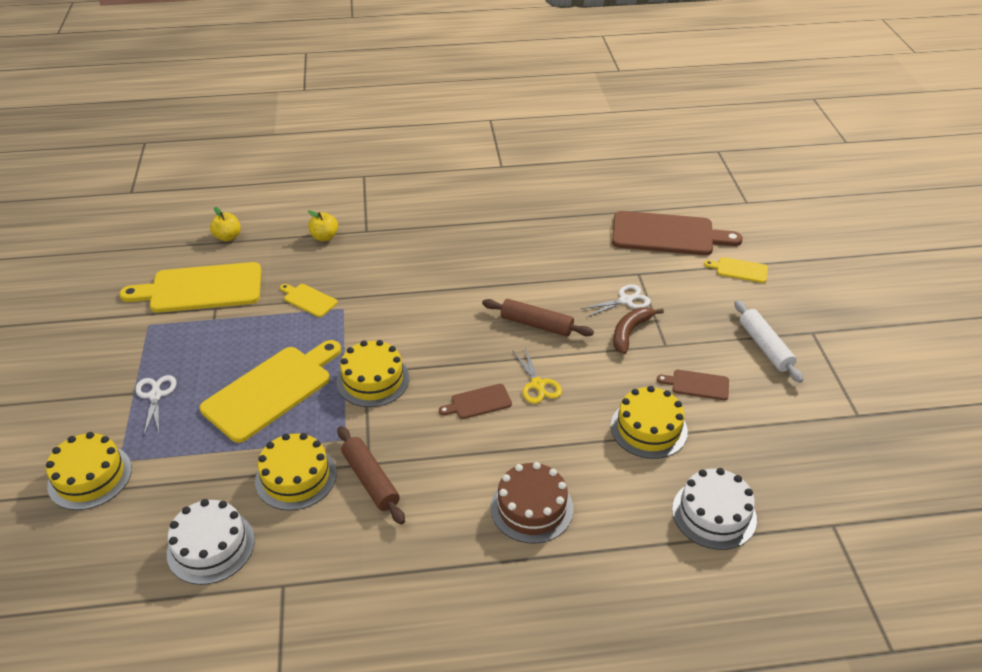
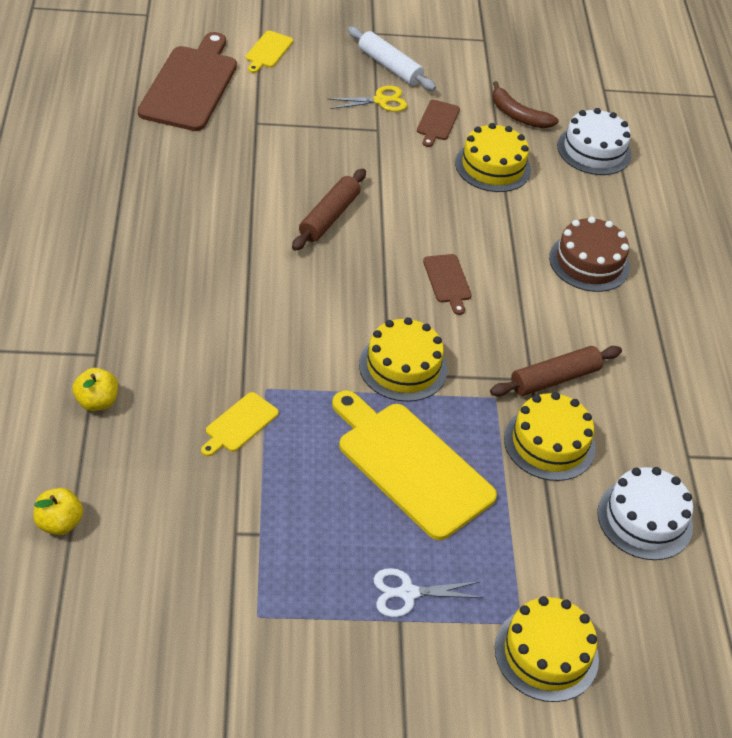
camera: 90 degrees left, 5 degrees up
yellow cutting board [120,262,261,313] -> none
yellow scissors [512,348,562,404] -> yellow scissors moved to [328,86,407,112]
white scissors [580,284,651,318] -> none
brown banana [613,307,664,354] -> brown banana moved to [492,81,559,128]
white rolling pin [734,300,803,383] -> white rolling pin turned 60 degrees clockwise [348,27,436,91]

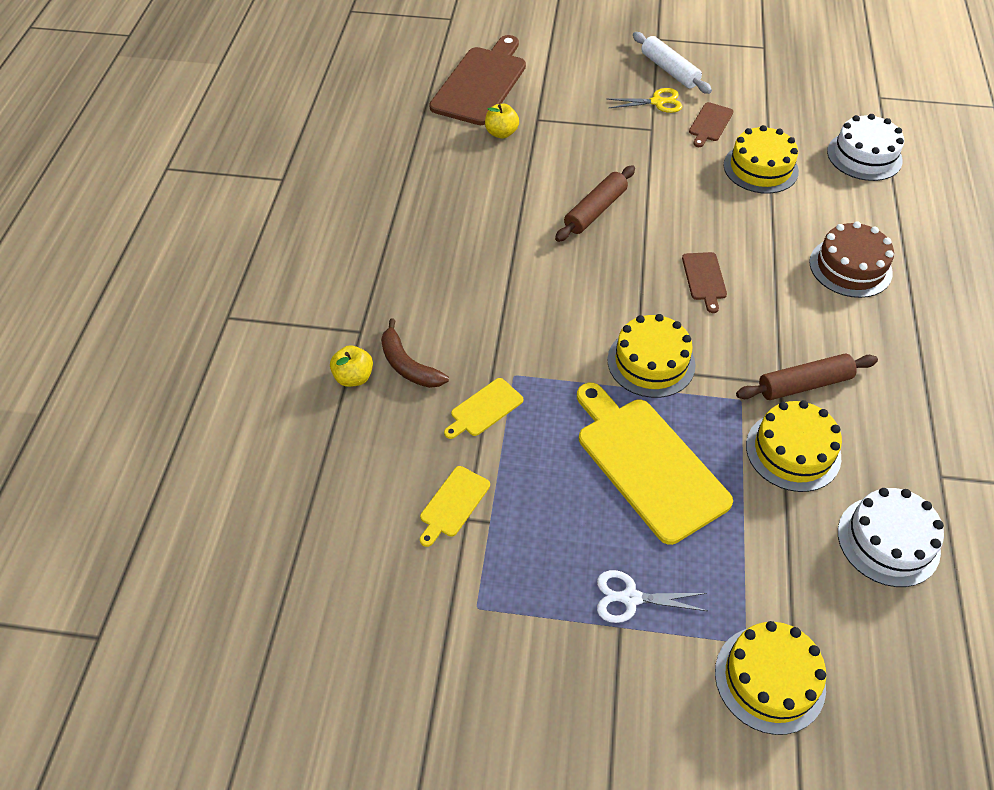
camera: 15 degrees right, 5 degrees up
yellow apple [33,488,83,535] -> yellow apple moved to [485,104,519,139]
yellow cutting board [246,31,293,73] -> yellow cutting board moved to [420,466,490,547]
brown banana [492,81,559,128] -> brown banana moved to [381,319,449,388]

